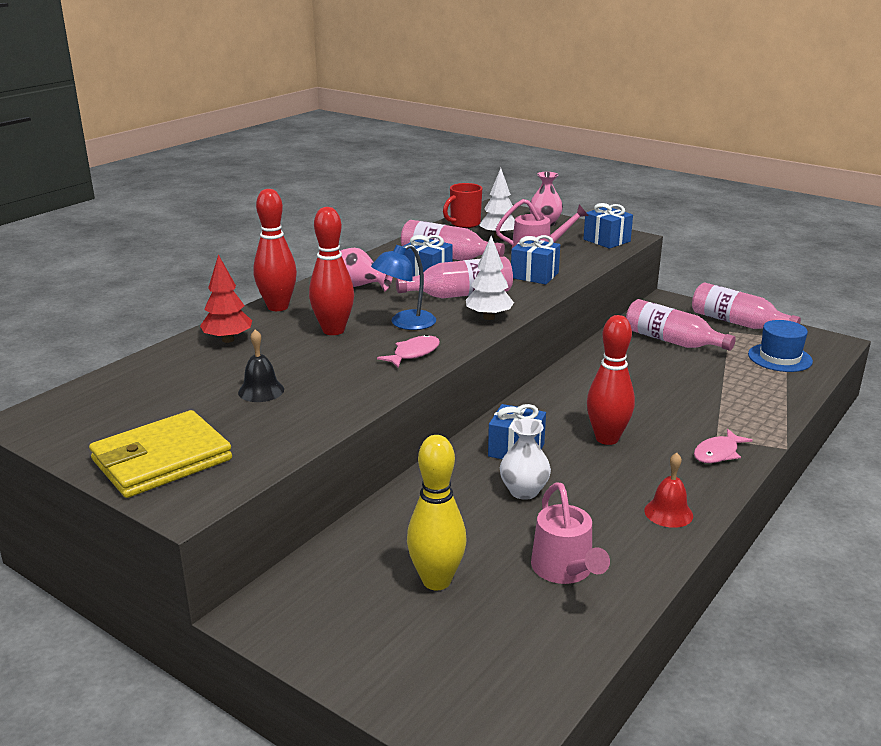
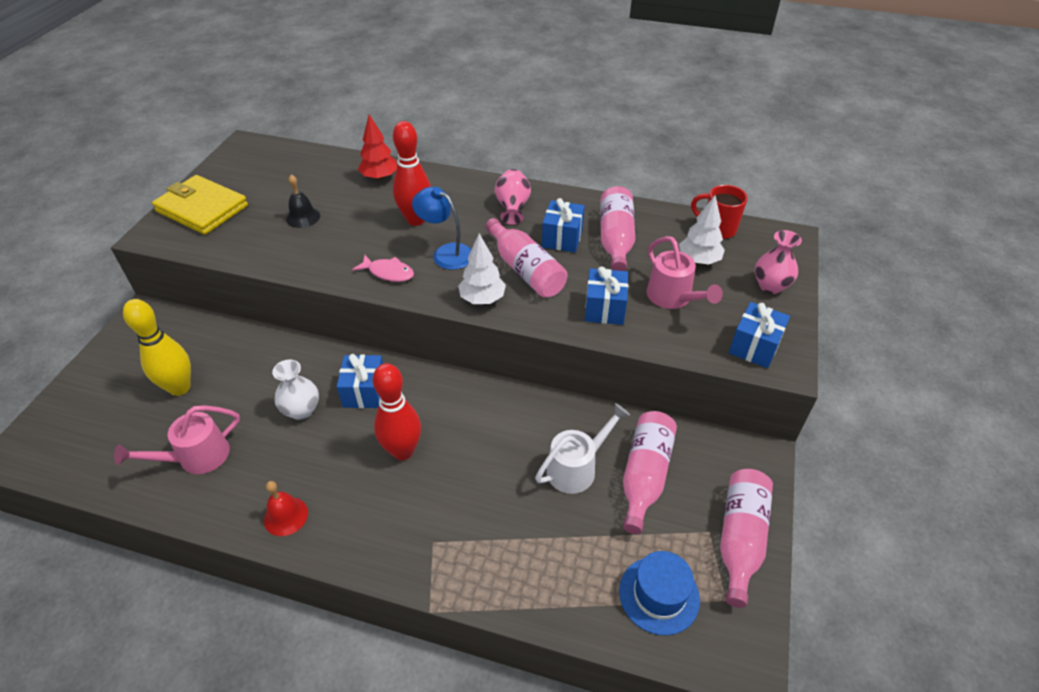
camera: 70 degrees right, 20 degrees up
red bowling pin [253,189,297,311] -> none
pink fish [694,429,753,463] -> none
none -> white watering can [535,403,630,494]

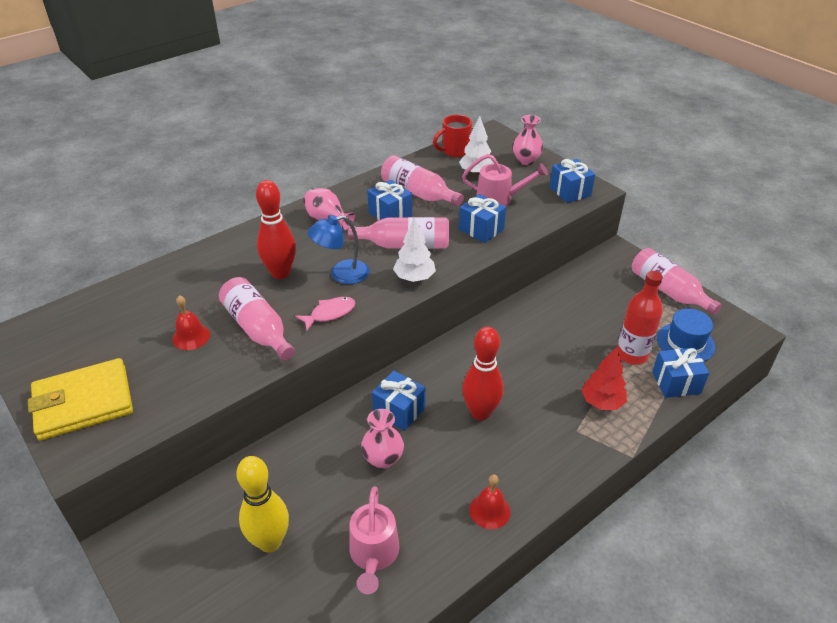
camera: 55 degrees left, 5 degrees down
white vase [272,360,319,420] -> pink vase [361,409,404,469]
black bell [286,175,320,228] -> red bell [172,295,210,350]
red tree [358,114,397,180] -> red tree moved to [582,347,627,410]
white watering can [535,403,630,494] -> none
pink bottle [623,411,677,534] -> pink bottle moved to [219,277,295,360]
none -> red bottle [617,271,663,365]
none -> blue gift [652,348,709,398]

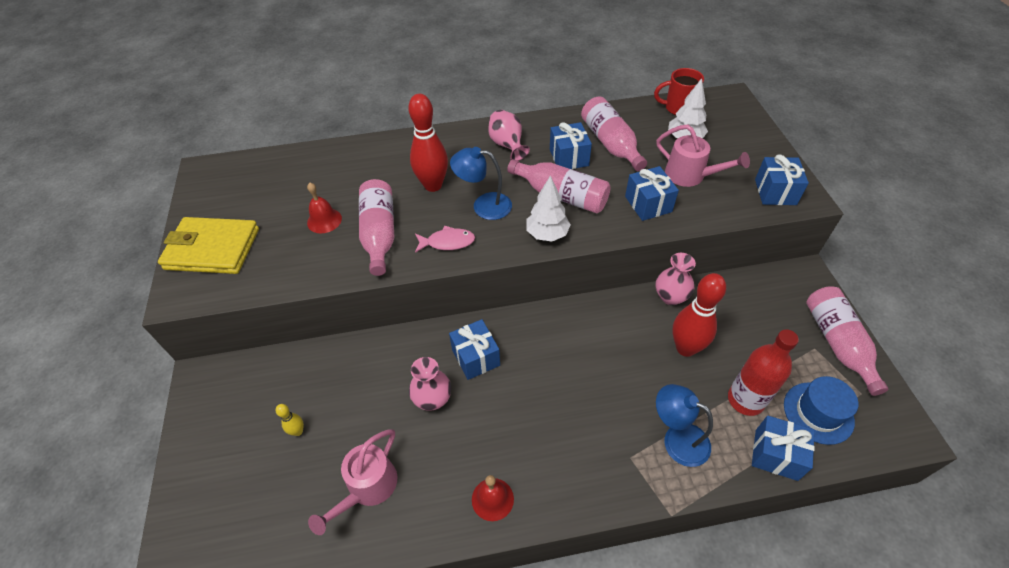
camera: 30 degrees right, 10 degrees up
yellow bowling pin [236,456,289,553] -> yellow bowling pin [276,404,304,436], size x0.45
red bowling pin [462,327,504,421] -> red bowling pin moved to [672,273,726,357]
pink vase [513,115,543,165] -> pink vase moved to [656,253,696,305]
red tree [582,347,627,410] -> blue lamp [656,384,713,467]

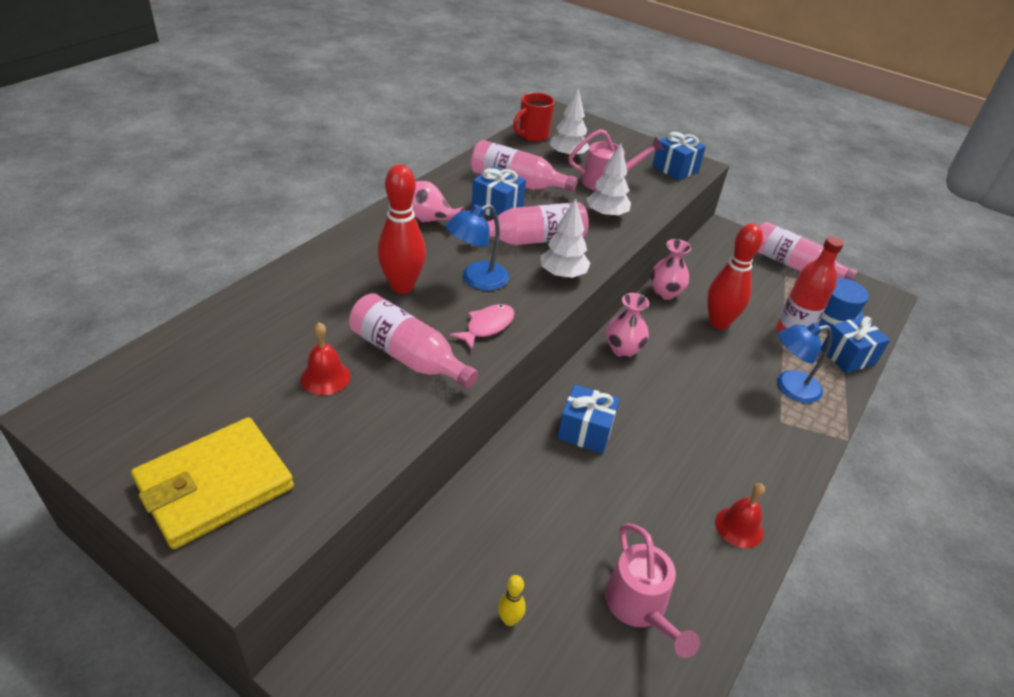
camera: 50 degrees left, 10 degrees down
pink vase [409,357,451,411] -> pink vase moved to [606,293,649,358]
blue gift [625,166,679,221] -> white tree [587,143,631,219]

